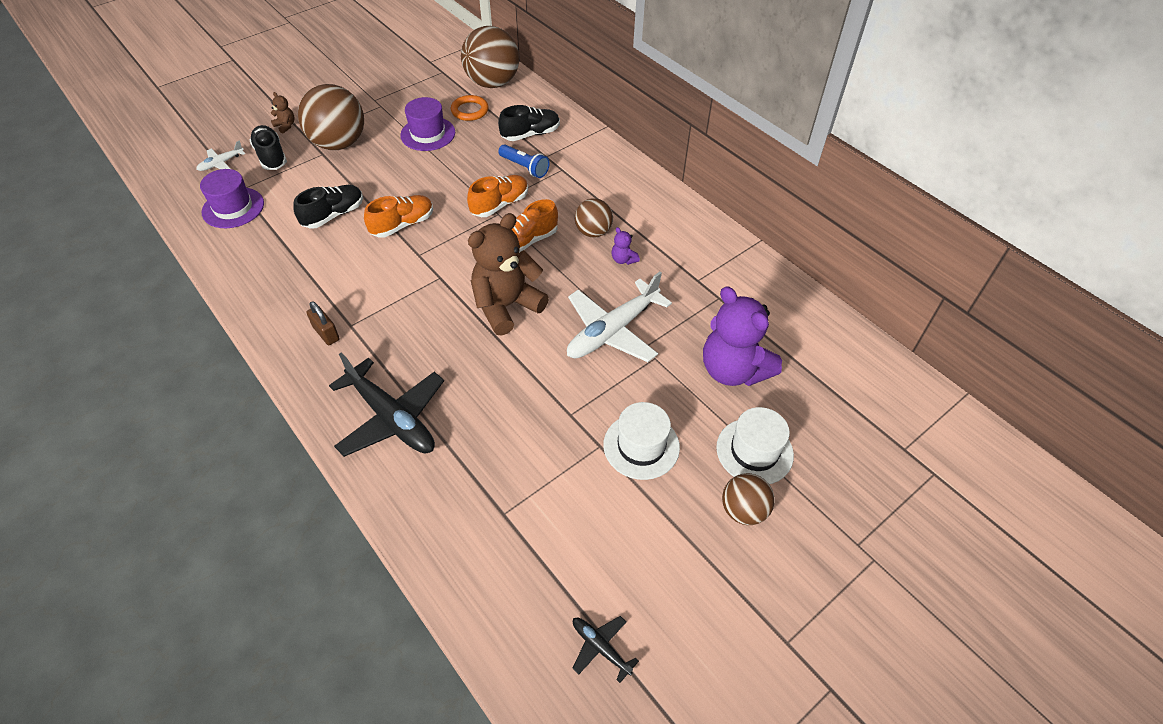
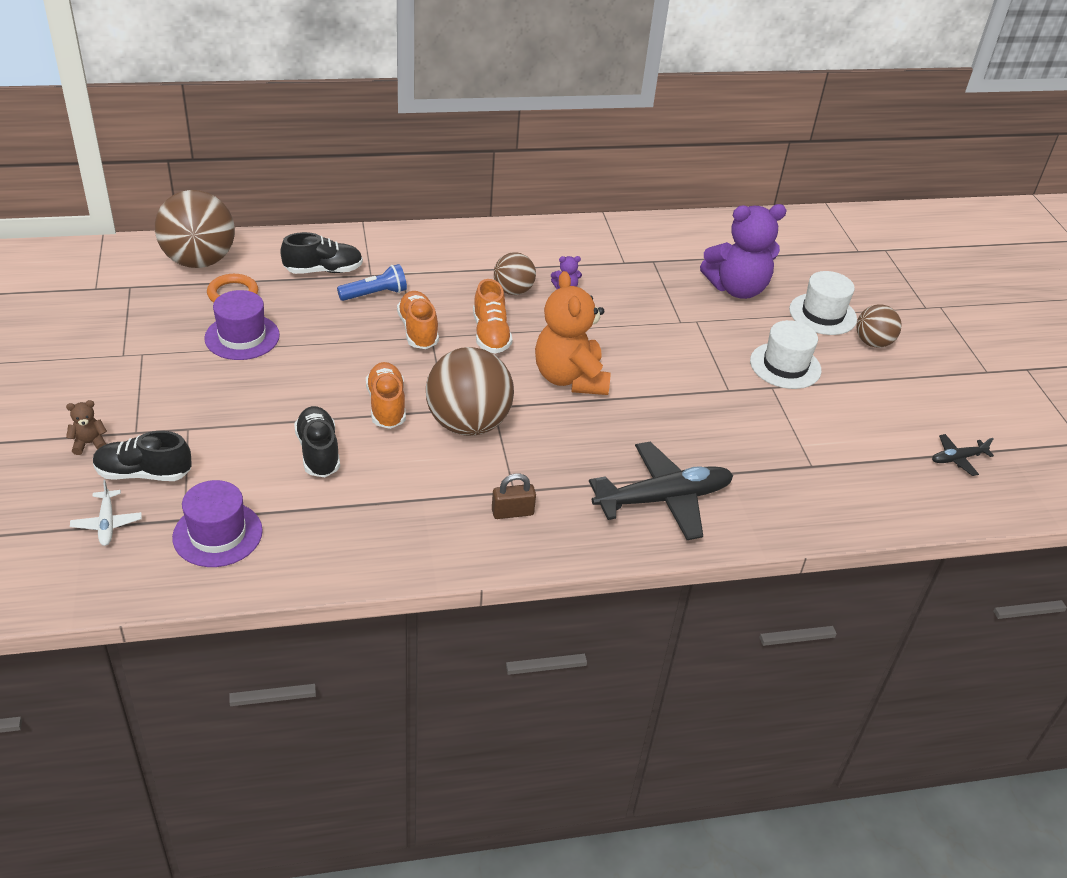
camera: 65 degrees left, 10 degrees down
brown ball [298,84,364,150] -> brown ball moved to [426,347,514,436]
brown teddy bear [468,213,549,336] -> orange teddy bear [535,271,610,395]
black shoe [498,105,560,141] -> black shoe turned 75 degrees clockwise [280,232,363,274]
white plane [567,272,672,362] -> none

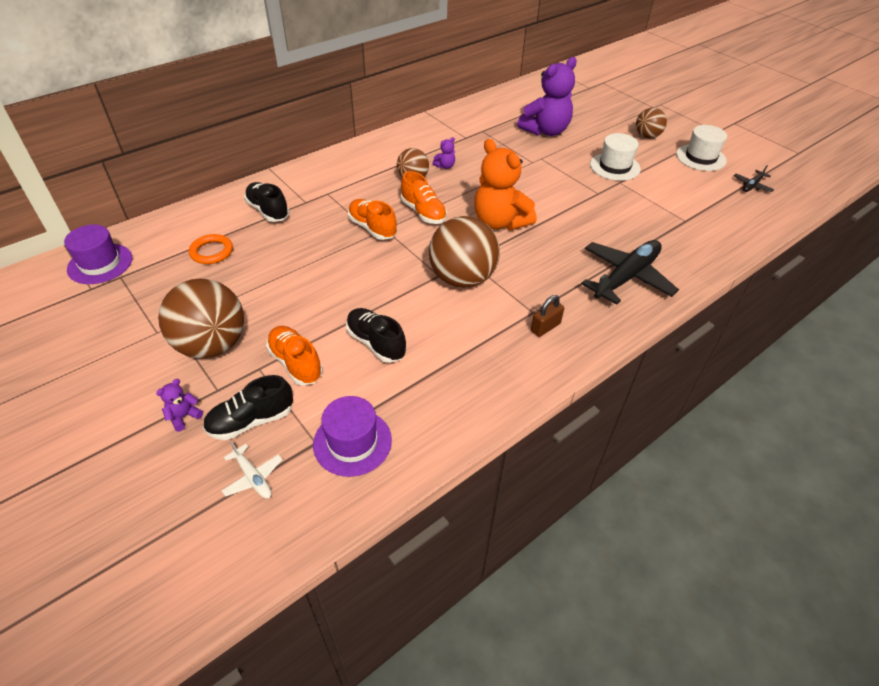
camera: 25 degrees left, 5 degrees up
brown teddy bear [66,400,107,455] -> purple teddy bear [156,379,203,431]
brown ball [155,190,235,268] -> brown ball moved to [158,278,244,359]
purple hat [204,290,280,360] -> purple hat moved to [64,225,132,284]
black shoe [280,232,363,274] -> black shoe turned 90 degrees counterclockwise [244,182,289,222]
blue flashlight [337,264,407,301] -> none
orange shoe [366,362,406,429] -> orange shoe moved to [266,326,323,385]
white hat [789,271,857,335] -> white hat moved to [676,125,727,171]

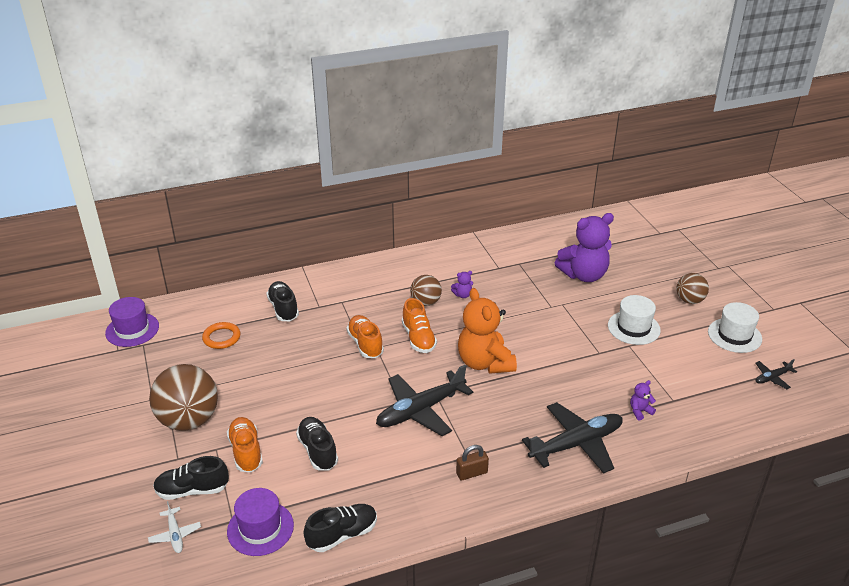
camera: 20 degrees right, 10 degrees down
purple teddy bear [156,379,203,431] -> purple teddy bear moved to [630,380,656,420]
brown ball [429,216,500,288] -> black plane [376,365,473,436]
none -> black shoe [303,504,377,552]

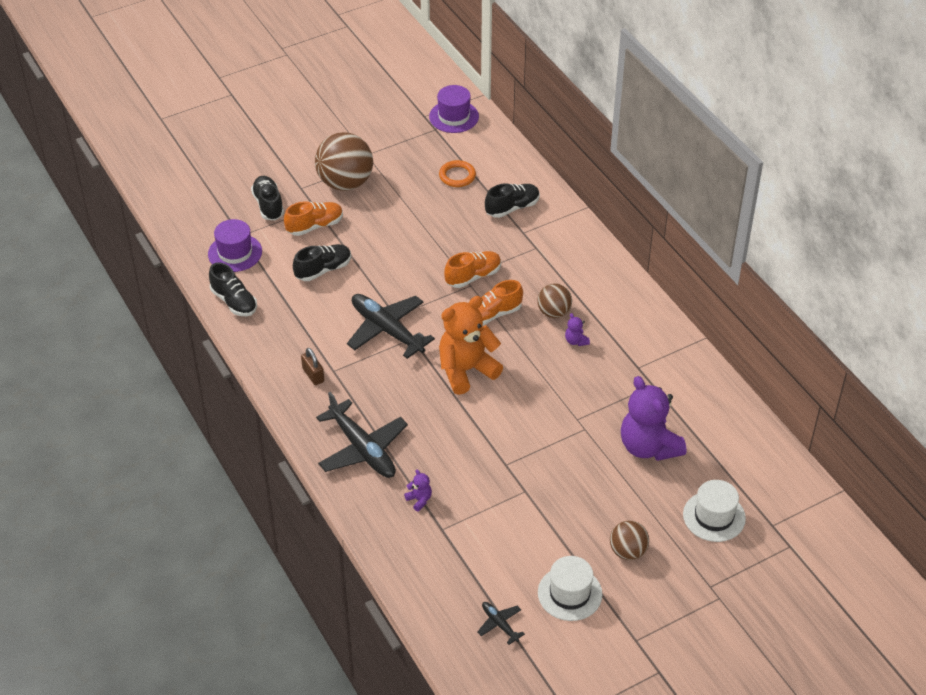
camera: 80 degrees right, 10 degrees up
white plane [148,501,201,553] -> none
white hat [608,295,661,345] -> white hat moved to [683,480,746,542]

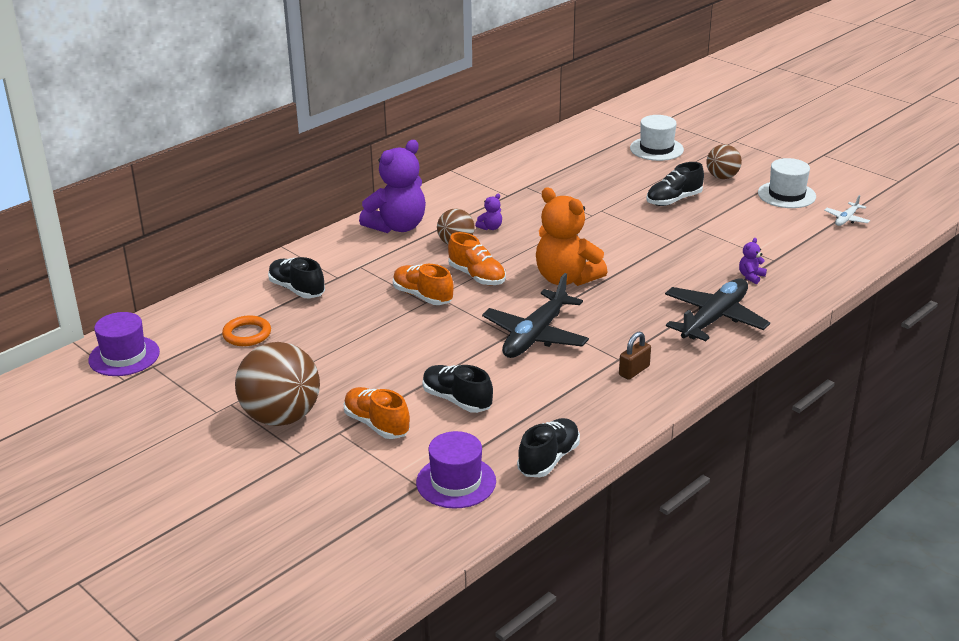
camera: 105 degrees left, 15 degrees down
black shoe [251,176,284,220] -> black shoe moved to [646,162,704,206]
black plane [477,602,525,645] -> white plane [824,195,870,226]
purple teddy bear [621,376,686,461] -> purple teddy bear moved to [359,140,426,233]

